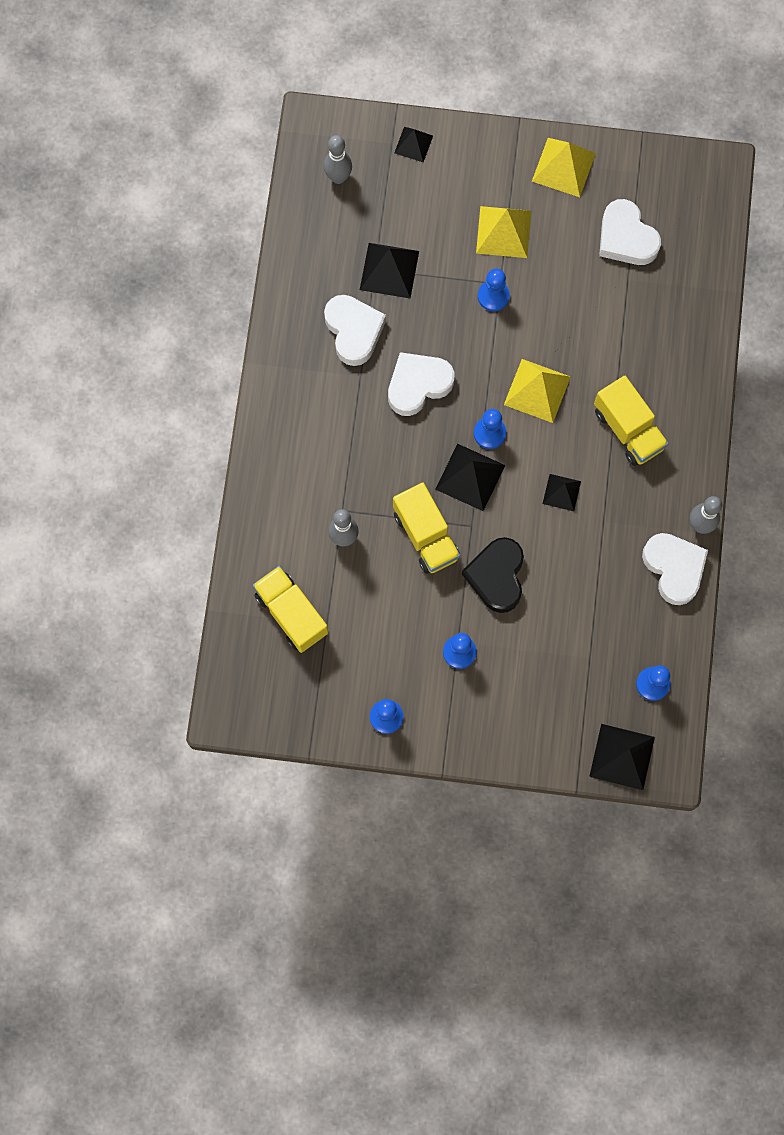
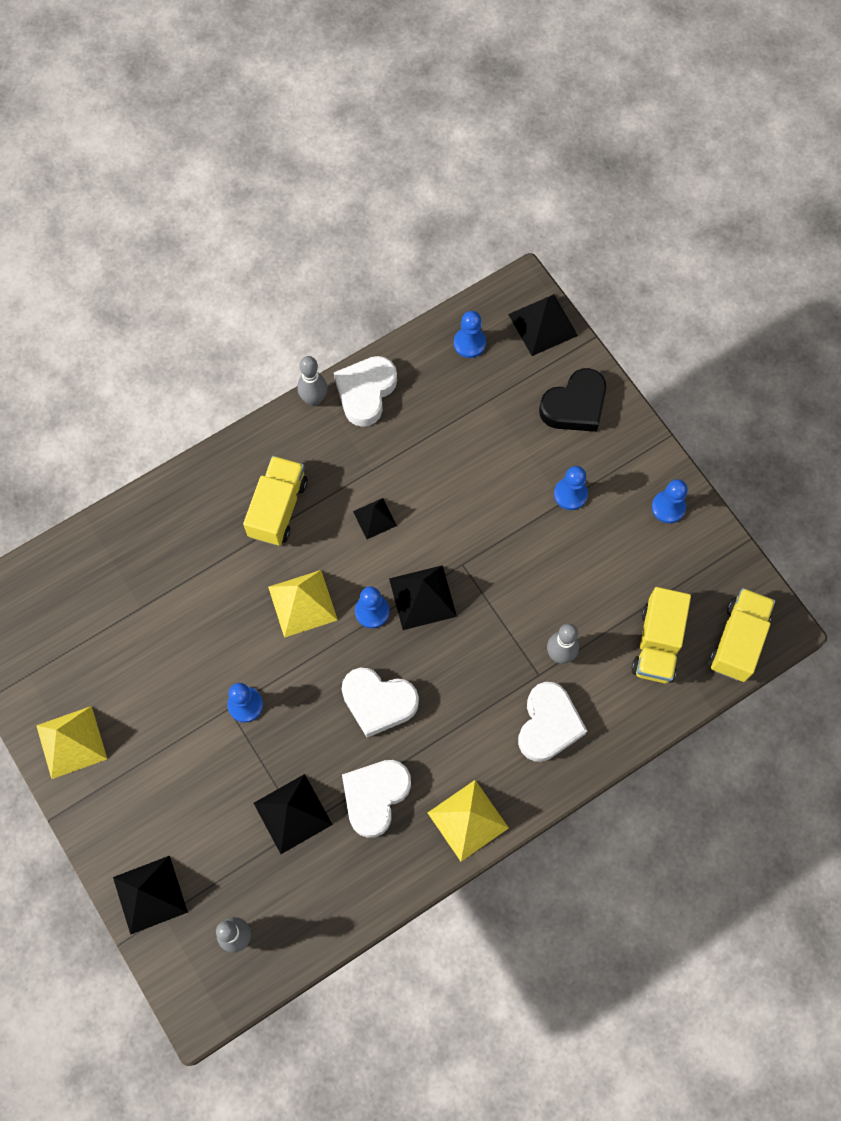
camera: 130 degrees left, 5 degrees down
yellow truck [393,482,460,574] -> yellow truck moved to [709,588,775,682]
black pyramid [394,127,433,162] -> black pyramid [113,856,188,935], size x1.64
black heart [462,537,524,613] -> black heart moved to [539,368,606,432]
yellow pyramid [476,206,531,258] -> yellow pyramid moved to [428,780,509,862]
white heart [599,199,661,265] -> white heart moved to [518,682,587,762]

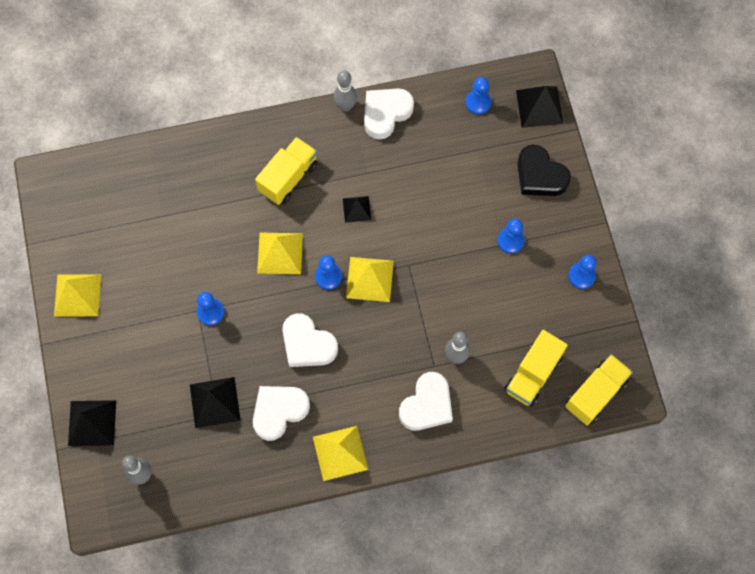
camera: 20 degrees right, 0 degrees up
black pyramid [389,565,457,630] -> yellow pyramid [346,257,394,302]
black heart [539,368,606,432] -> black heart turned 60 degrees clockwise [517,145,571,196]

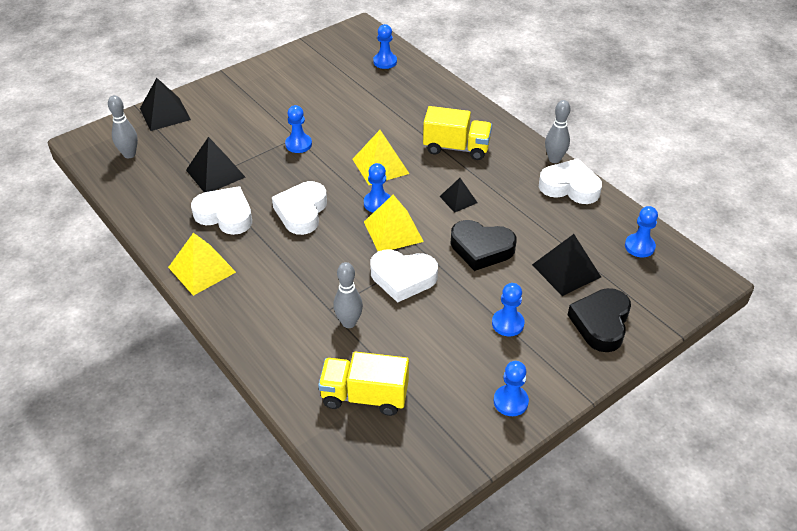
camera: 65 degrees right, 25 degrees down
yellow pyramid [54,274,101,316] -> none
white heart [399,372,453,431] -> white heart moved to [370,249,438,303]
black pyramid [516,86,563,128] -> black pyramid moved to [532,234,601,296]
yellow truck [565,354,633,425] -> none
none -> blue pawn [373,24,397,69]
none -> black heart [451,220,517,271]

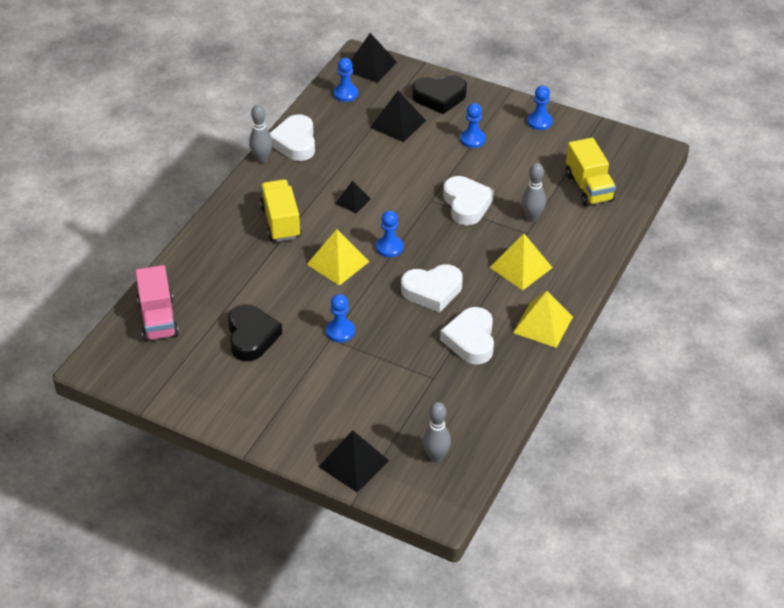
camera: 115 degrees left, 0 degrees up
black pyramid [186,137,245,192] -> black pyramid moved to [351,33,397,83]
yellow pyramid [364,195,424,251] -> yellow pyramid moved to [489,234,553,290]
blue pawn [373,24,397,69] -> pink truck [135,265,179,342]
black heart [451,220,517,271] -> black heart moved to [228,304,282,361]

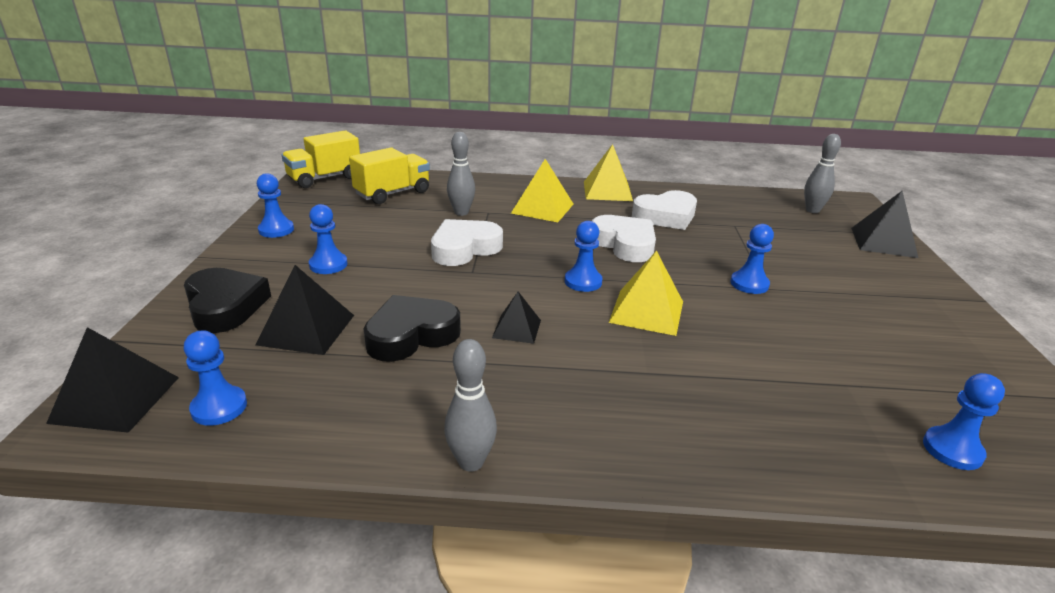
camera: 115 degrees left, 15 degrees down
pink truck [135,265,179,342] -> blue pawn [923,373,1005,470]
black heart [228,304,282,361] -> black heart moved to [364,295,461,362]
yellow truck [260,179,302,242] -> yellow truck moved to [282,130,360,188]
white heart [270,114,315,161] -> none

